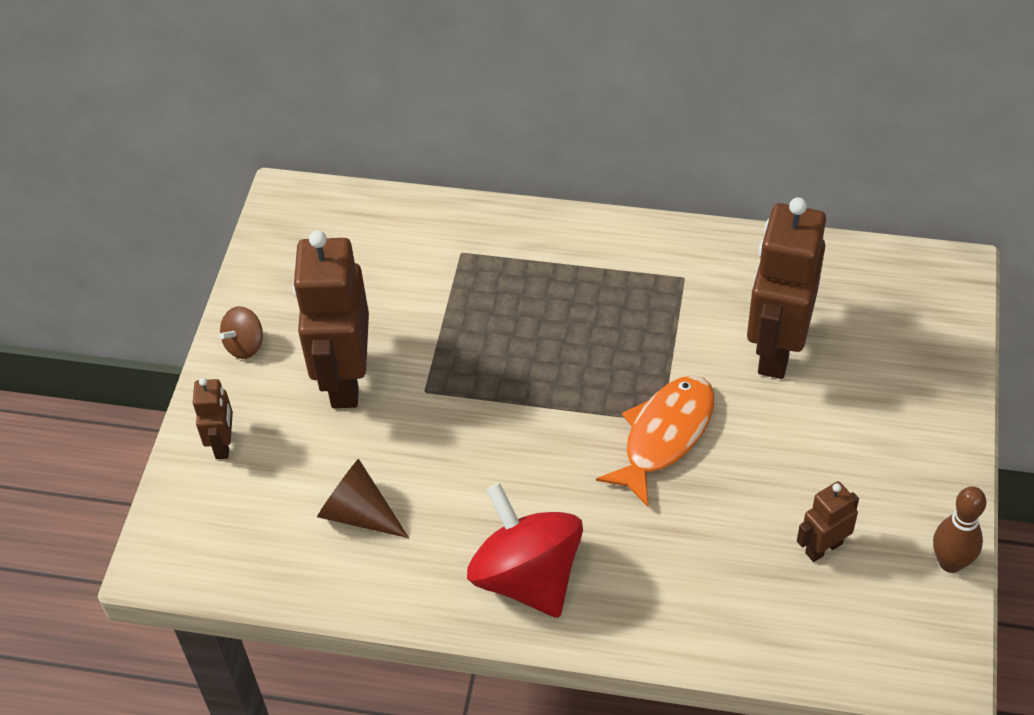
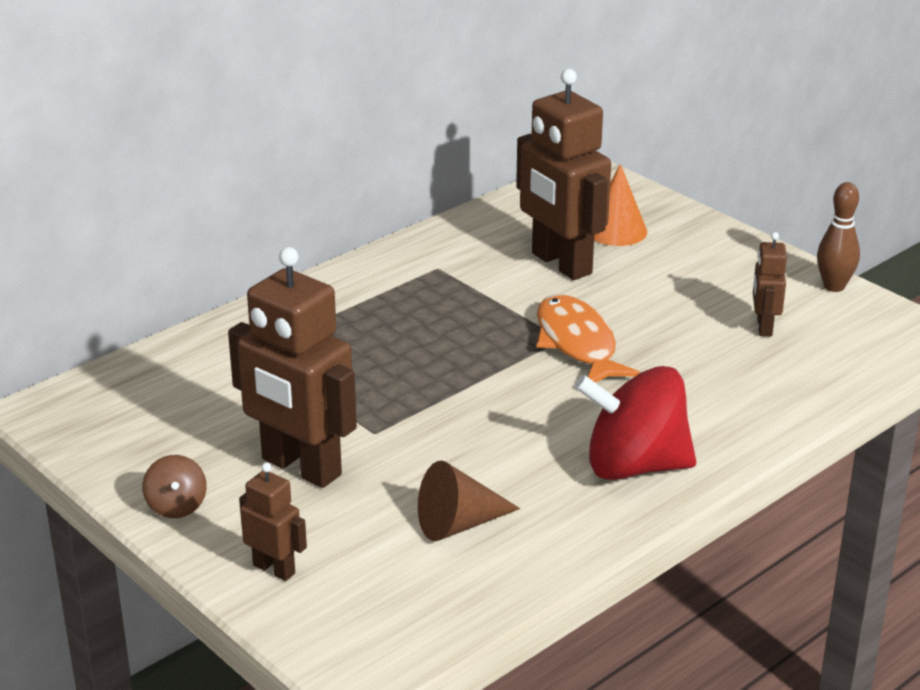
camera: 55 degrees left, 20 degrees down
none -> orange cone [594,164,647,246]

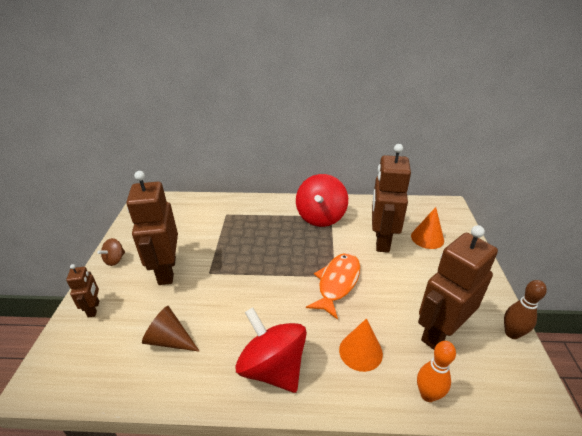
camera: 45 degrees right, 5 degrees up
brown robot [753,232,787,336] -> brown robot [418,225,498,350], size x2.06
none -> red spinning top [296,174,348,227]
none -> orange cone [339,318,383,372]
none -> orange bowling pin [417,341,456,402]

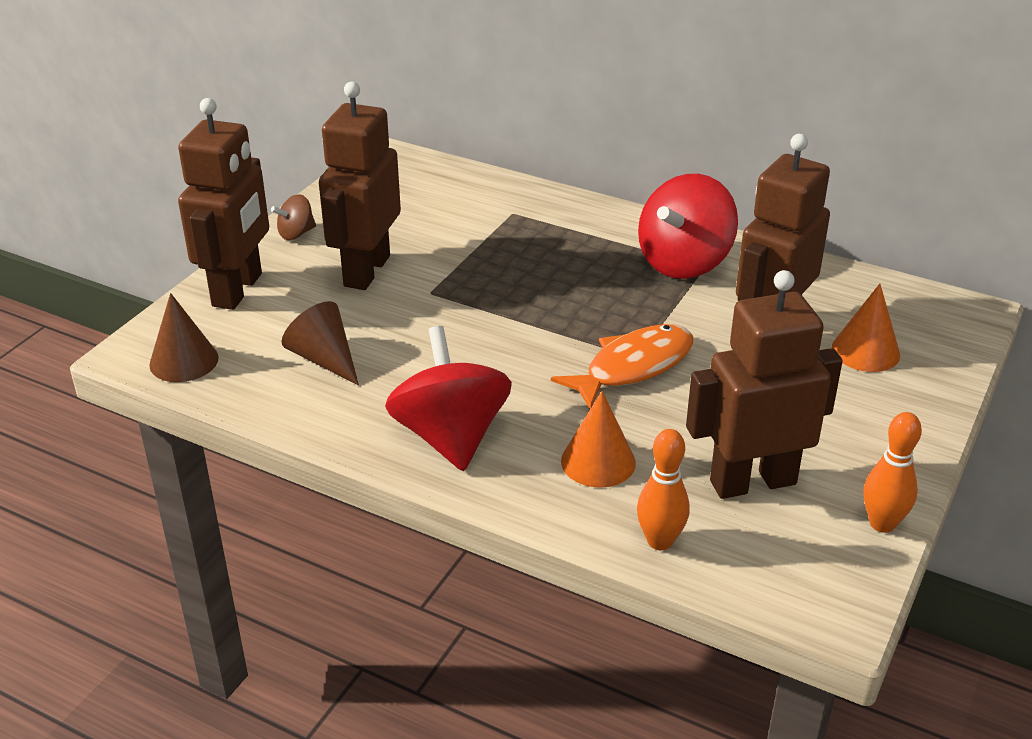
camera: 25 degrees right, 0 degrees up
brown robot [66,264,99,317] -> brown robot [178,98,269,310], size x2.06
brown bowling pin [504,280,547,339] -> orange bowling pin [864,412,922,533]
none -> brown cone [149,293,219,382]

